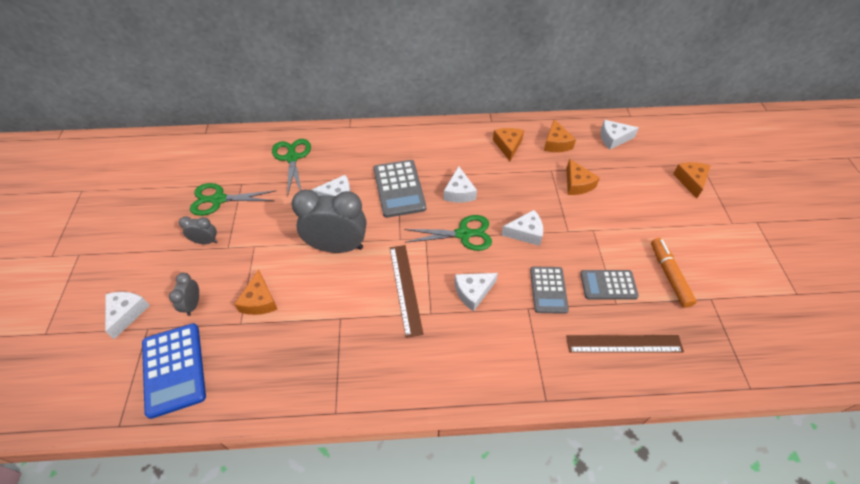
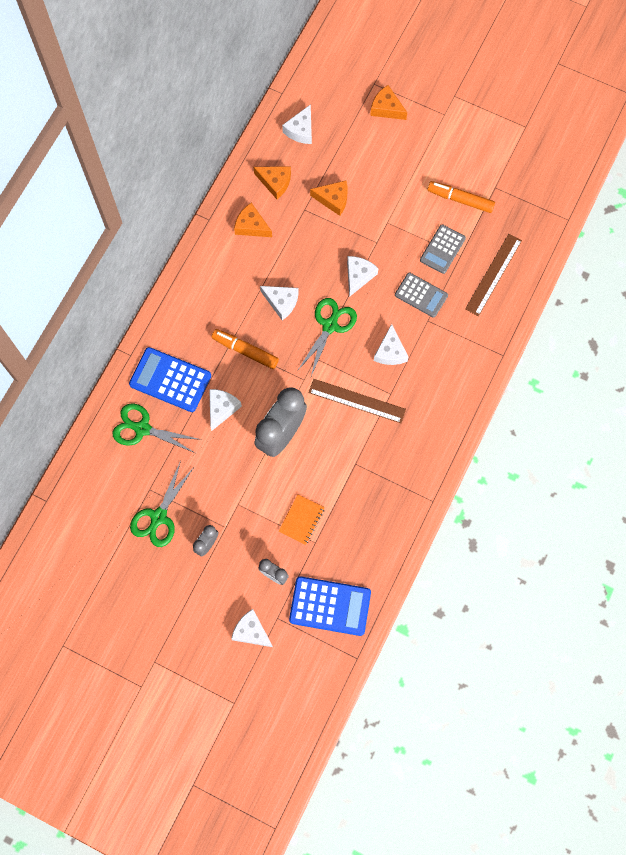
camera: 60 degrees left, 20 degrees up
orange cheese [234,269,278,315] -> orange notebook [278,494,325,545]
grey calculator [374,160,426,218] -> orange marker [212,329,279,369]
none -> blue calculator [129,347,211,412]

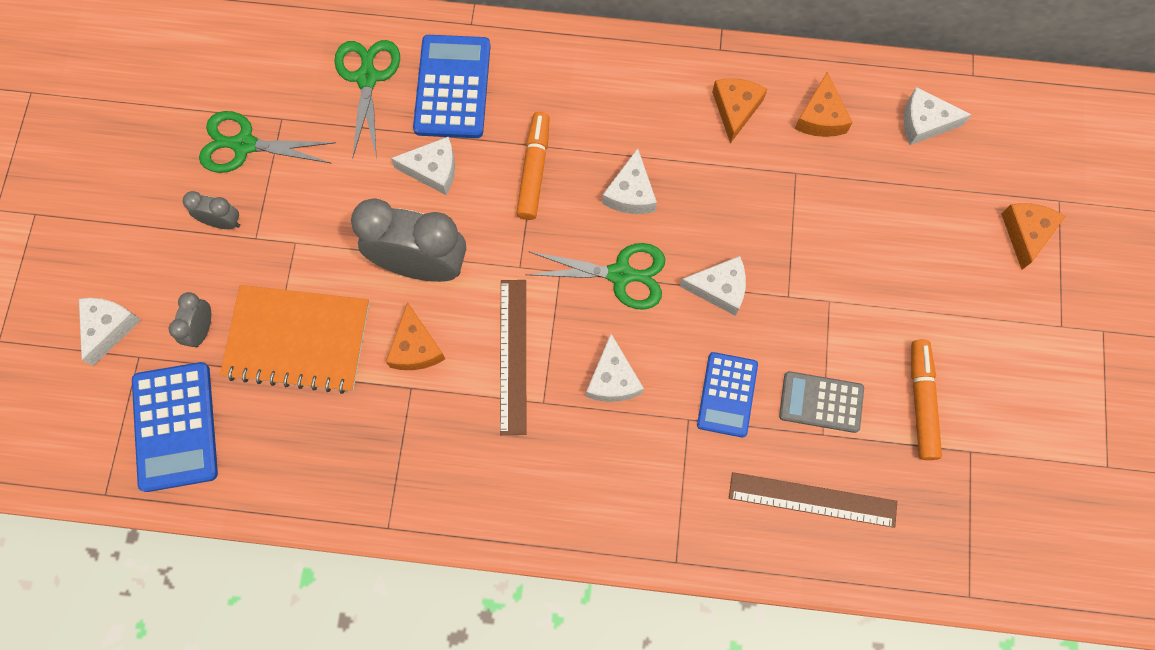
camera: 70 degrees right, 0 degrees up
orange notebook [278,494,325,545] -> orange notebook [220,285,369,394], size x1.96
orange cheese [310,181,347,216] -> orange cheese moved to [386,302,445,370]
white cheese [374,324,408,365] -> white cheese turned 75 degrees counterclockwise [586,334,644,402]
grey calculator [395,273,448,318] -> blue calculator [697,352,758,438]

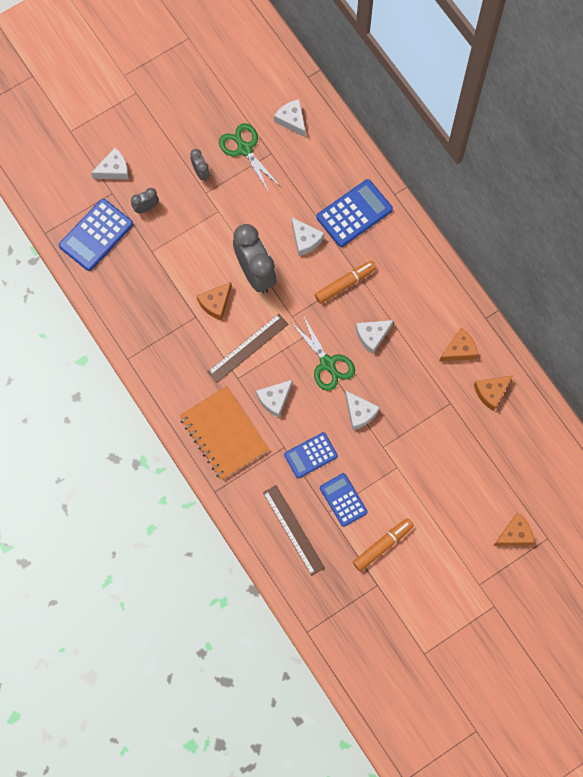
camera: 50 degrees right, 0 degrees up
orange notebook [220,285,369,394] -> orange notebook moved to [179,386,269,480]
green scissors [334,40,400,159] -> none
grey calculator [779,371,864,433] -> blue calculator [320,473,368,527]
white cheese [904,87,972,145] -> white cheese moved to [274,99,306,138]

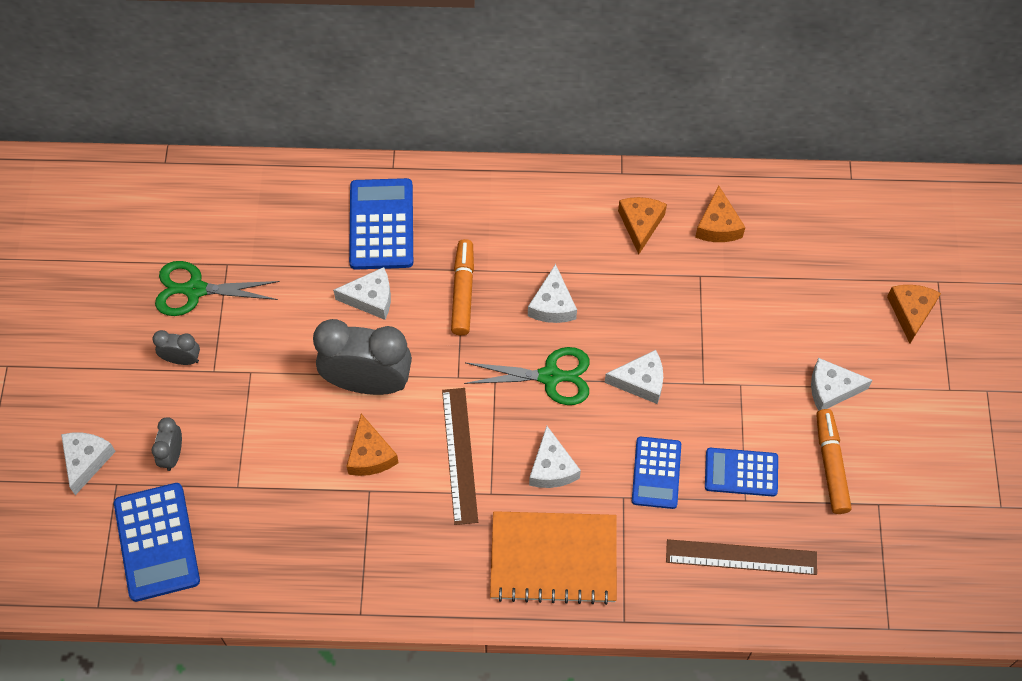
camera: 55 degrees left, 10 degrees down
white cheese [274,99,306,138] -> white cheese moved to [811,358,873,411]

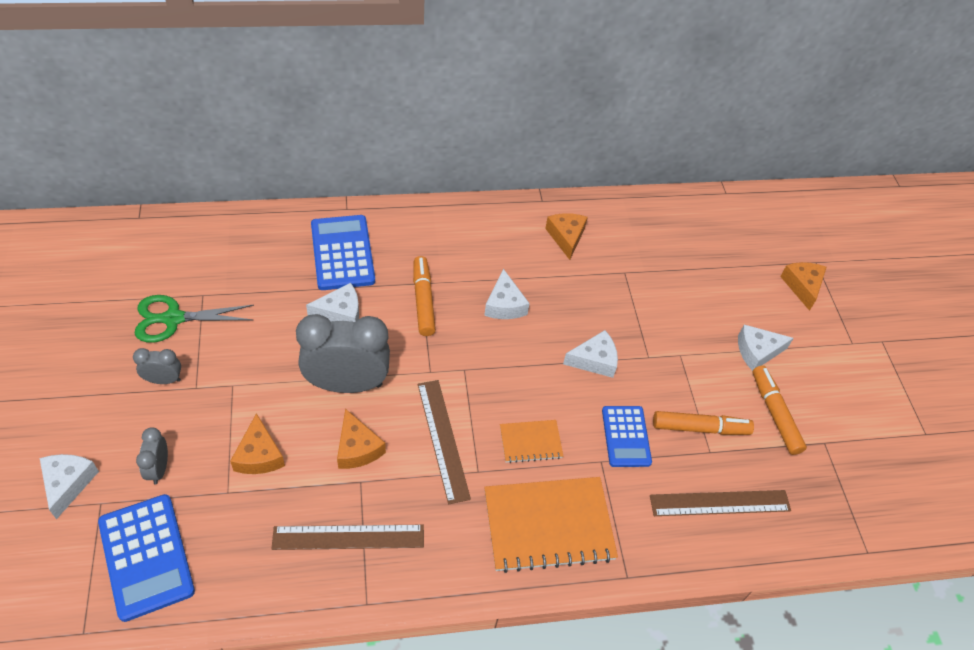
camera: 15 degrees left, 10 degrees down
green scissors [464,347,590,405] -> none
white cheese [529,426,581,488] -> orange notebook [500,420,563,463]
orange cheese [695,186,745,242] -> orange cheese moved to [230,413,285,474]
blue calculator [705,448,778,497] -> orange marker [653,411,754,435]
none -> brown ruler [272,525,424,550]

